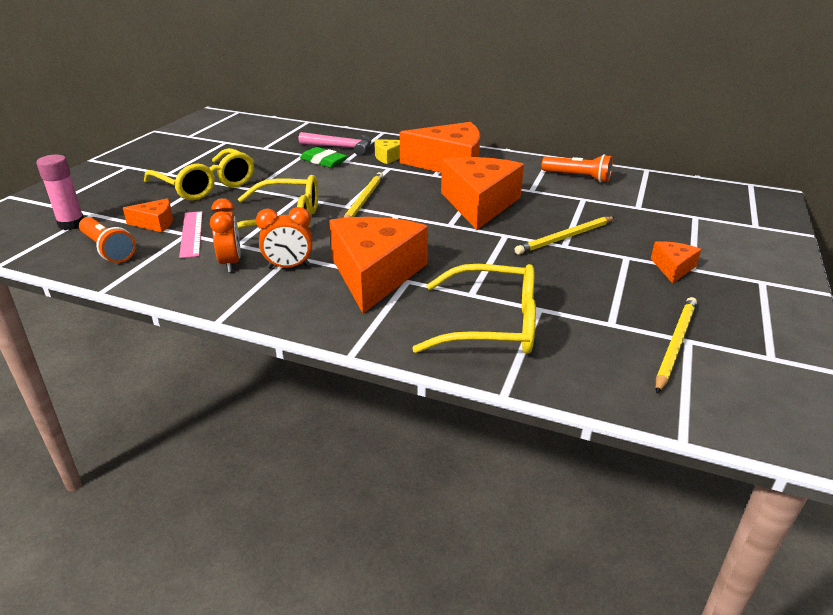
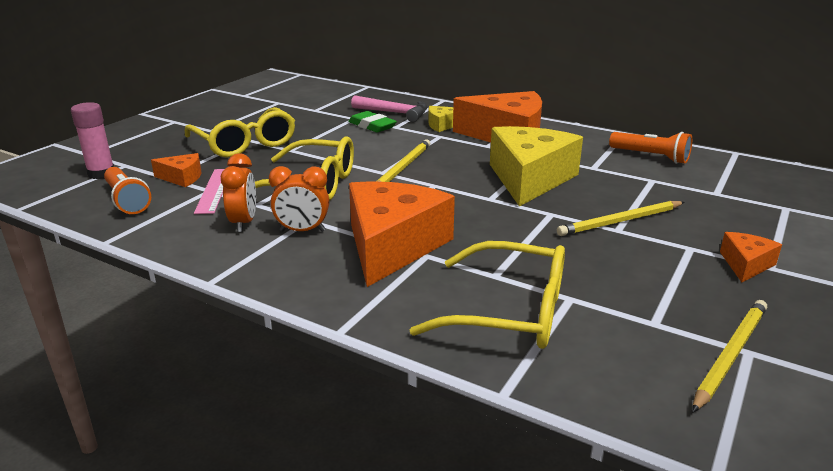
camera: 10 degrees right, 5 degrees down
orange cheese [441,157,524,230] -> yellow cheese [490,126,583,207]

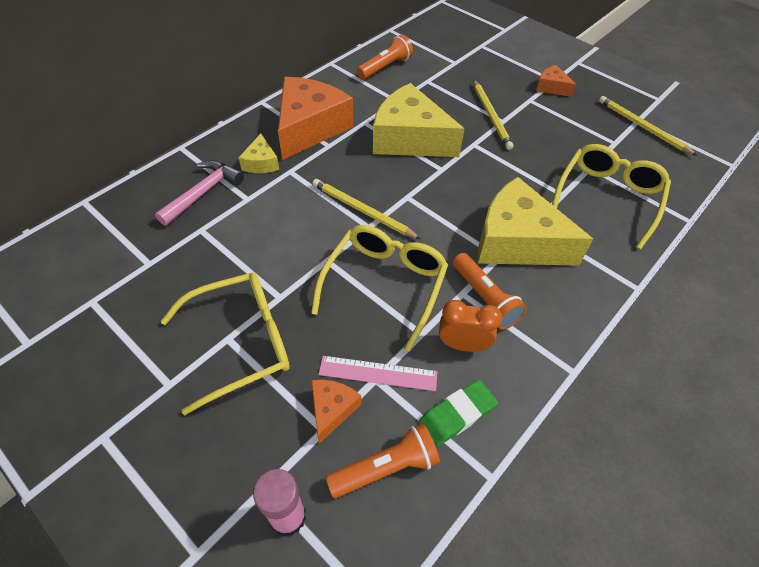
camera: 80 degrees left, 25 degrees up
orange clock [269,166,329,232] -> orange flashlight [453,253,527,330]
green eraser [348,111,397,133] -> green eraser moved to [419,379,498,446]
orange cheese [349,181,455,287] -> yellow cheese [478,177,593,266]

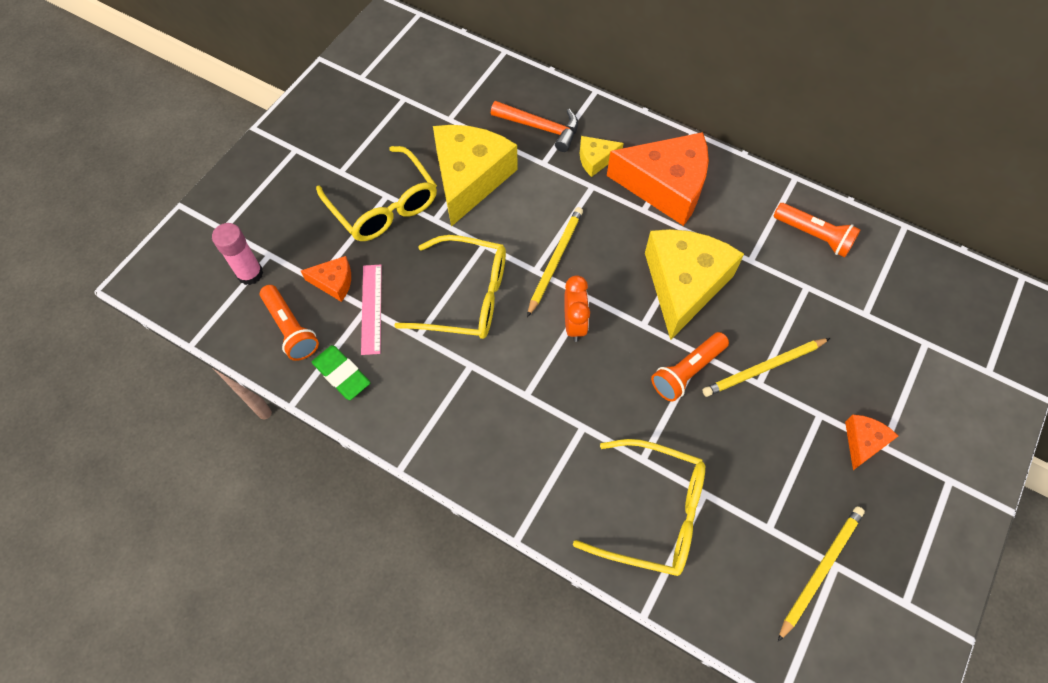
camera: 80 degrees right, 10 degrees up
pink hammer [155,160,244,226] -> orange hammer [491,101,578,152]
orange clock [439,300,503,352] -> orange clock moved to [564,275,590,342]
orange flashlight [453,253,527,330] -> orange flashlight moved to [651,332,729,402]
yellow cheese [478,177,593,266] -> yellow cheese moved to [433,125,518,227]

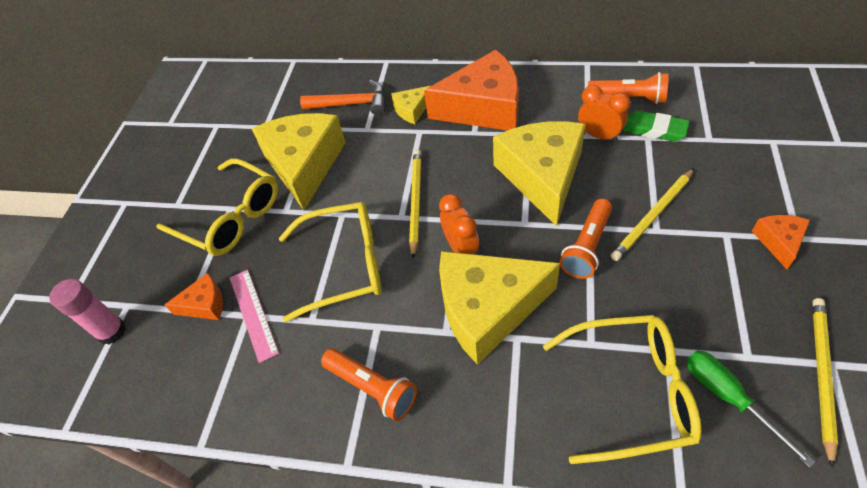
camera: 15 degrees left, 10 degrees down
orange flashlight [260,285,319,361] -> orange flashlight moved to [321,349,417,421]
green eraser [312,345,370,400] -> green eraser moved to [623,111,690,142]
none -> yellow cheese [439,251,560,365]
none -> orange clock [578,85,631,142]
none -> green screwdriver [687,350,815,468]

